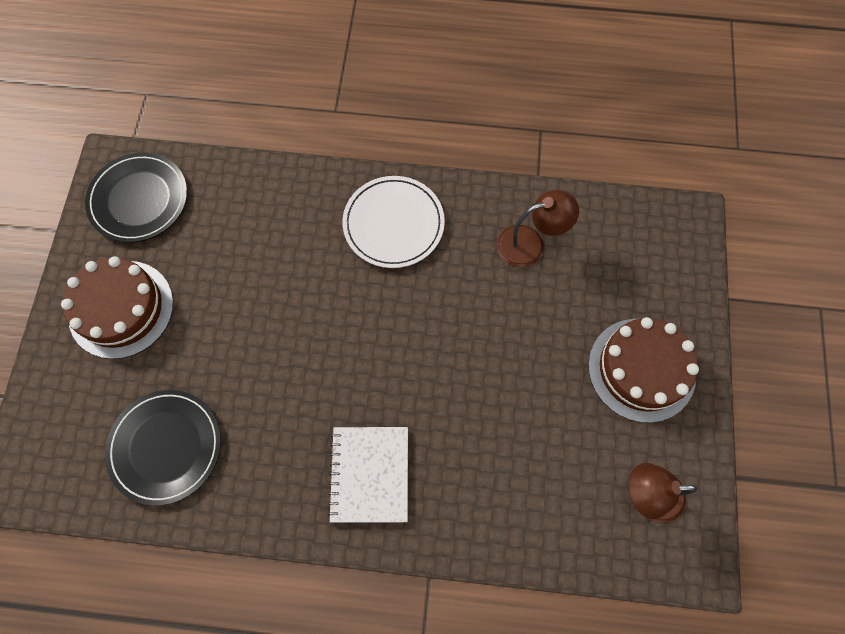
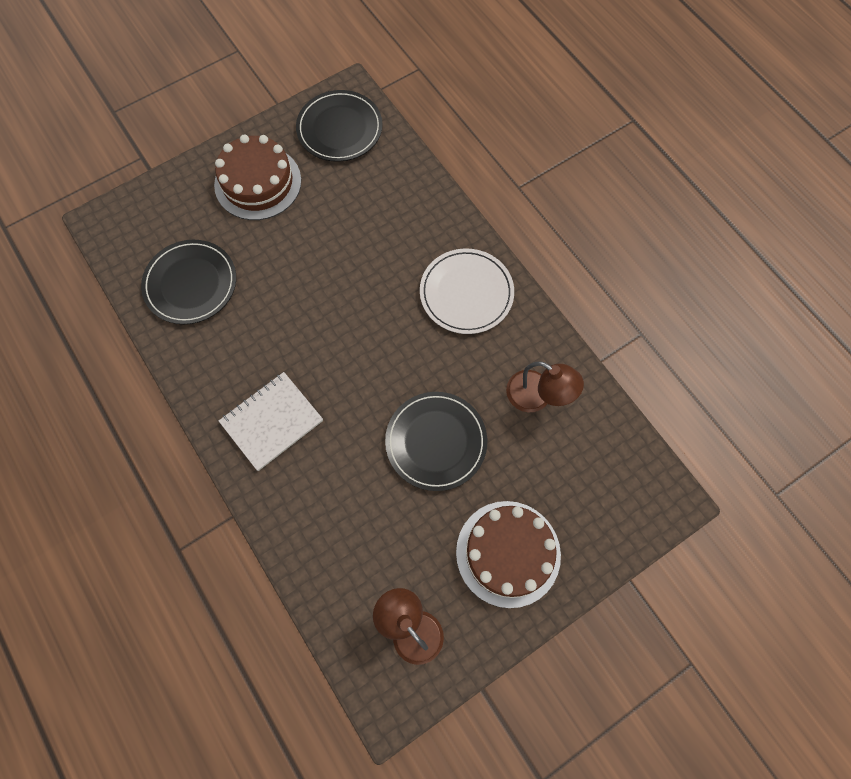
camera: 50 degrees right, 0 degrees up
none -> black plate [385,392,487,491]

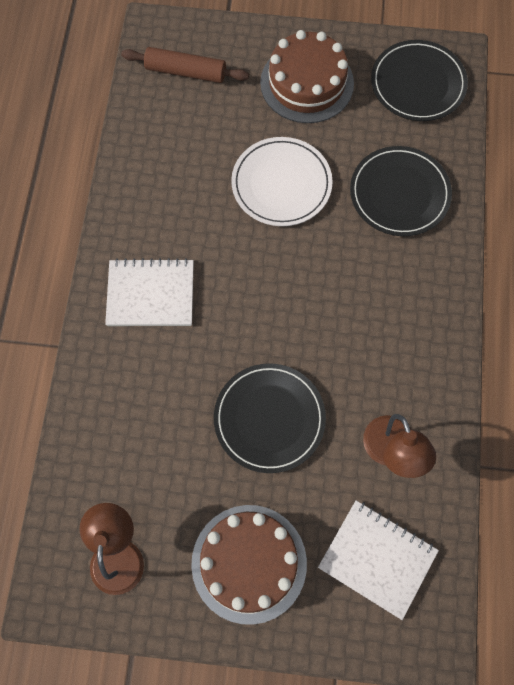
camera: 40 degrees right, 0 degrees up
black plate [141,240,236,324] -> black plate moved to [350,146,452,236]
white plate [420,248,514,334] -> white plate moved to [231,137,333,226]
none -> brown rolling pin [121,47,249,83]
none -> white notebook [318,501,439,620]

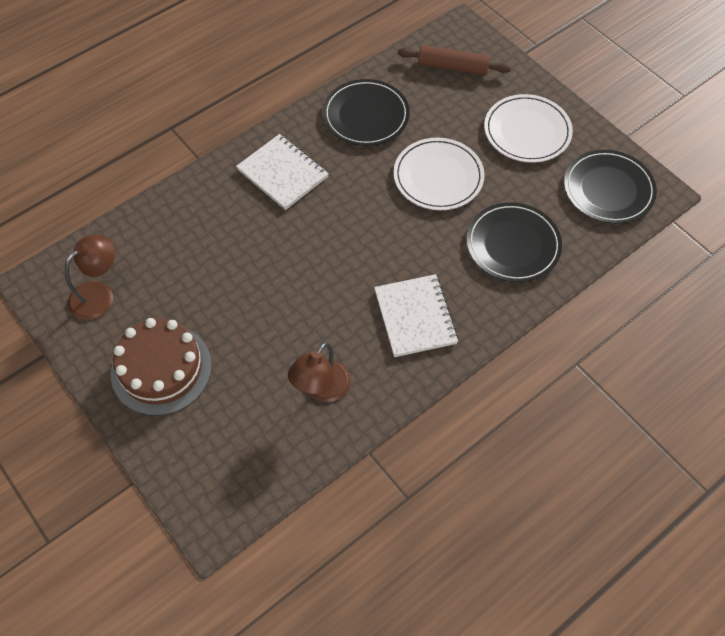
camera: 45 degrees right, 10 degrees down
brown rolling pin [121,47,249,83] -> brown rolling pin turned 45 degrees counterclockwise [398,45,511,75]
black plate [214,363,326,473] -> black plate moved to [323,79,410,146]
brown cake [260,30,354,123] -> white plate [484,94,573,163]
white notebook [318,501,439,620] -> white notebook moved to [374,274,458,357]

